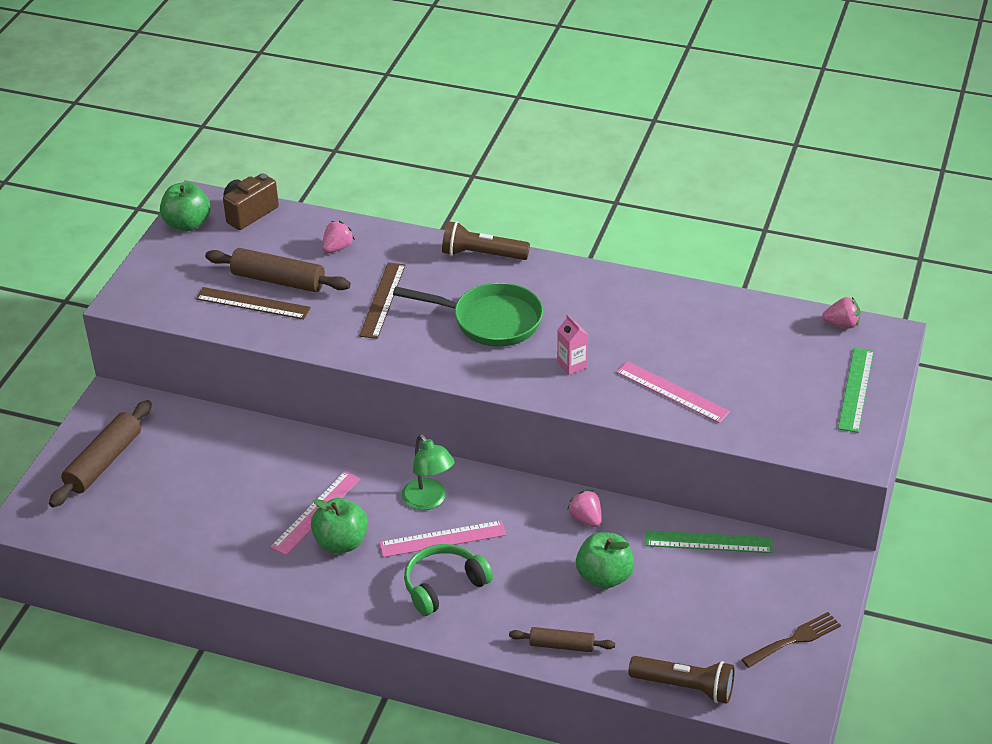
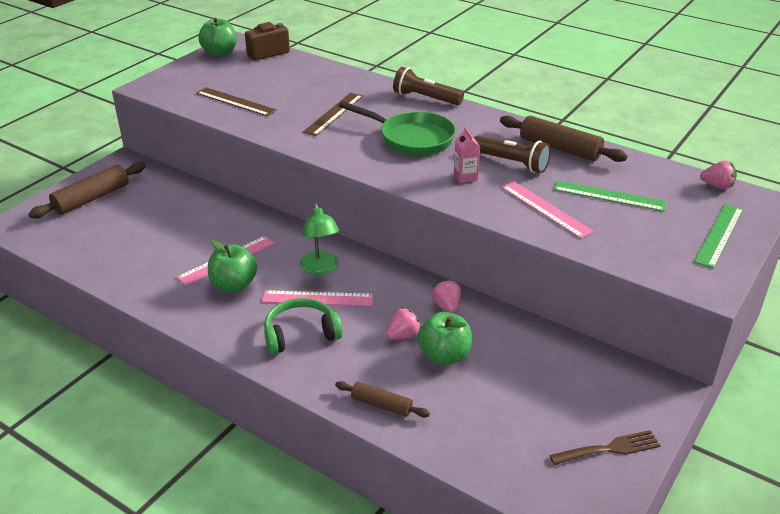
camera: 15 degrees right, 5 degrees down
brown rolling pin [205,248,351,292] -> brown rolling pin moved to [500,115,628,162]
pink strawberry [322,221,355,253] -> pink strawberry moved to [386,307,421,340]
brown flashlight [628,656,735,703] -> brown flashlight moved to [474,135,551,173]
green ruler [646,530,773,553] -> green ruler moved to [554,180,667,212]

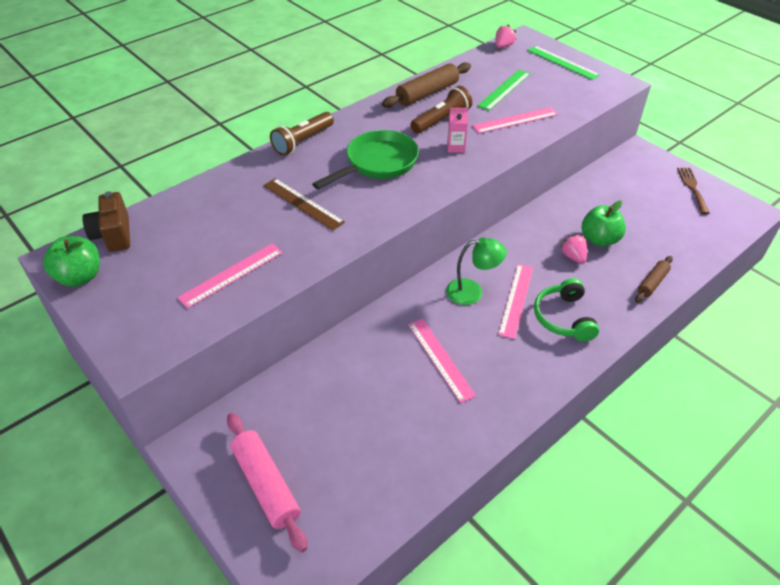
camera: 75 degrees left, 10 degrees up
brown rolling pin [29,162,146,218] -> pink rolling pin [227,413,307,553]
brown ruler [196,87,277,116] -> pink ruler [177,243,283,308]
green apple [208,240,257,292] -> none
pink strawberry [431,279,461,313] -> none

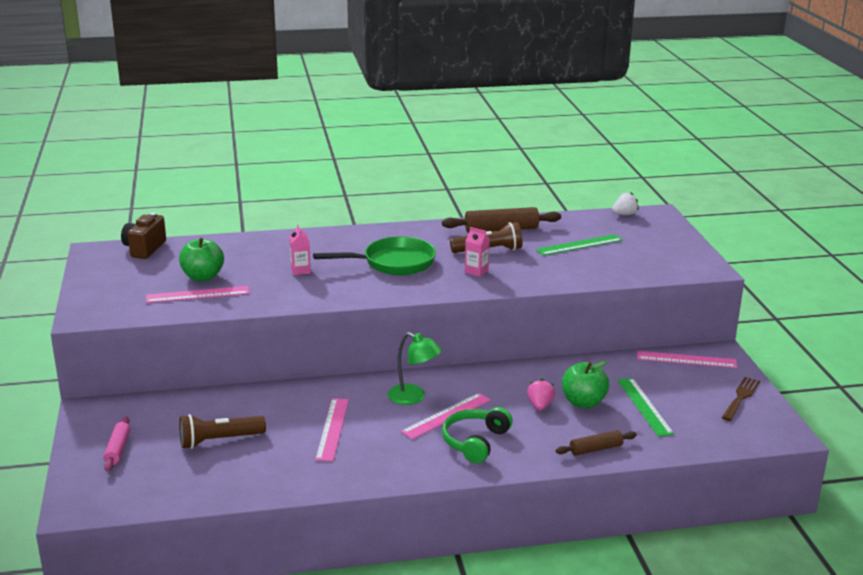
camera: 30 degrees right, 20 degrees down
green apple [43,236,100,287] -> green apple moved to [179,238,224,281]
pink rolling pin [227,413,307,553] -> pink rolling pin [103,416,130,471], size x0.59
brown ruler [263,178,345,231] -> pink carton [289,224,311,275]
brown flashlight [270,112,334,156] -> brown flashlight moved to [179,414,266,449]
pink ruler [472,107,558,134] -> pink ruler moved to [637,351,737,368]
pink strawberry [495,25,516,48] -> white strawberry [612,192,639,215]
green ruler [527,46,600,80] -> green ruler moved to [617,378,674,437]

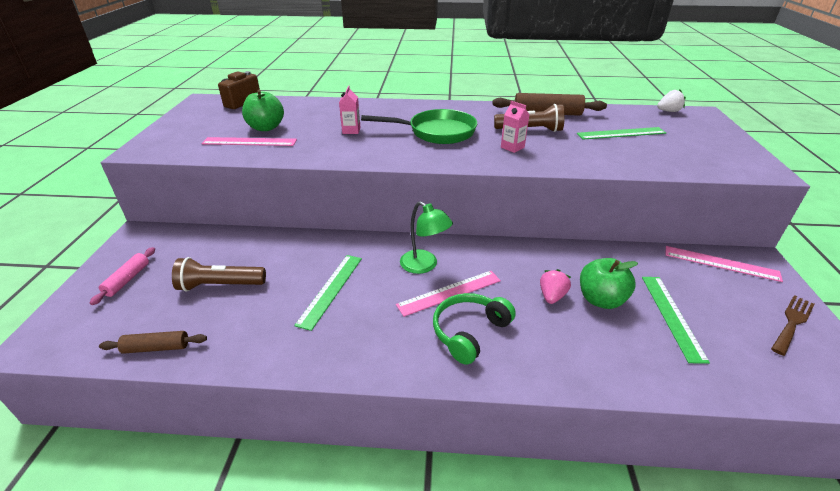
camera: 15 degrees right, 10 degrees up
pink ruler [315,398,349,461] -> green ruler [294,255,362,331]
brown rolling pin [556,430,637,456] -> brown rolling pin moved to [99,331,207,354]

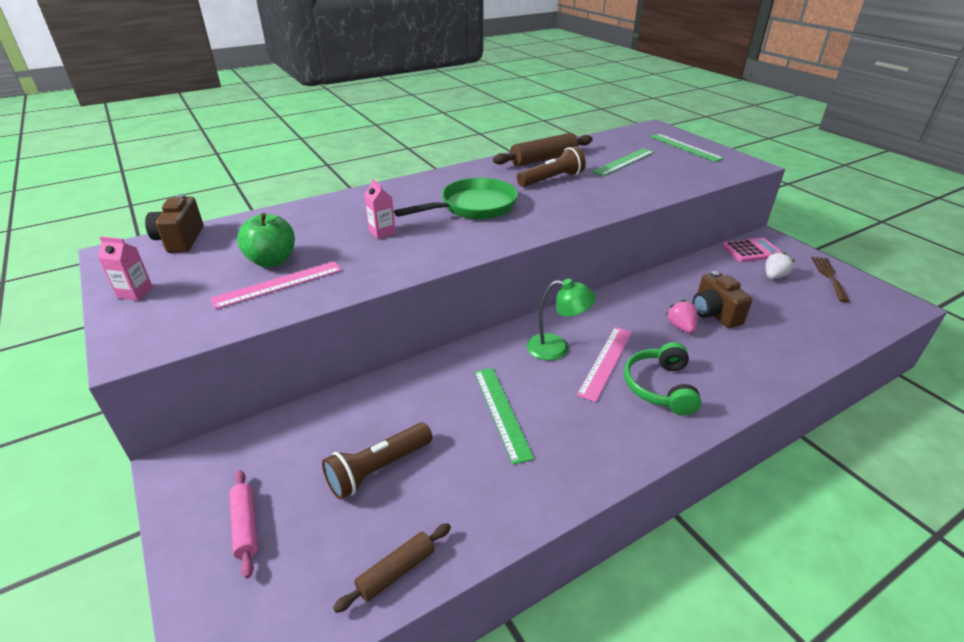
camera: 35 degrees left, 0 degrees up
pink carton [501,101,529,153] -> pink carton moved to [98,236,153,301]
green apple [580,258,638,309] -> brown camera [693,271,752,328]
green ruler [642,277,710,364] -> green ruler moved to [650,134,724,162]
white strawberry [657,90,686,112] -> white strawberry moved to [765,252,795,279]
pink ruler [666,246,783,282] -> pink calculator [722,238,782,262]

